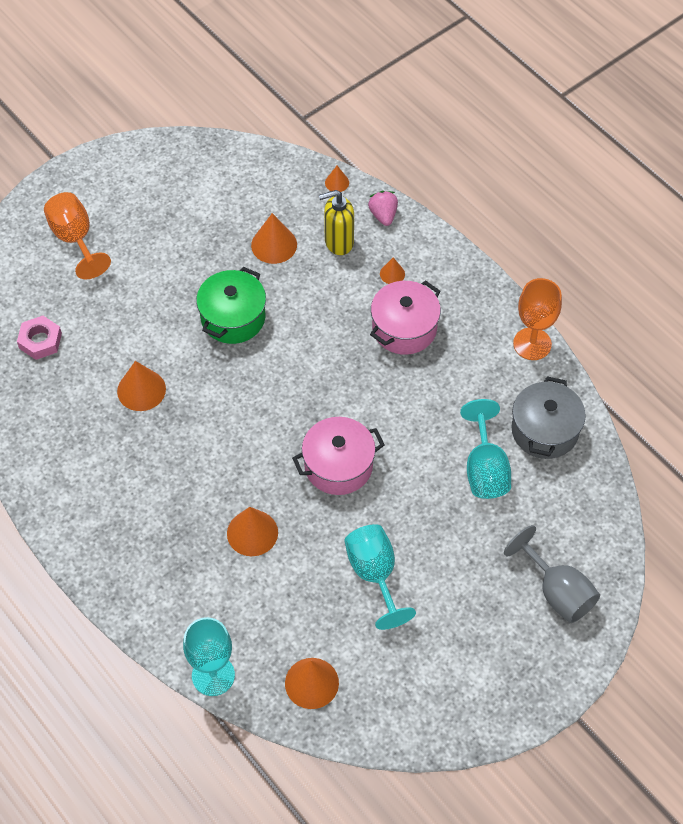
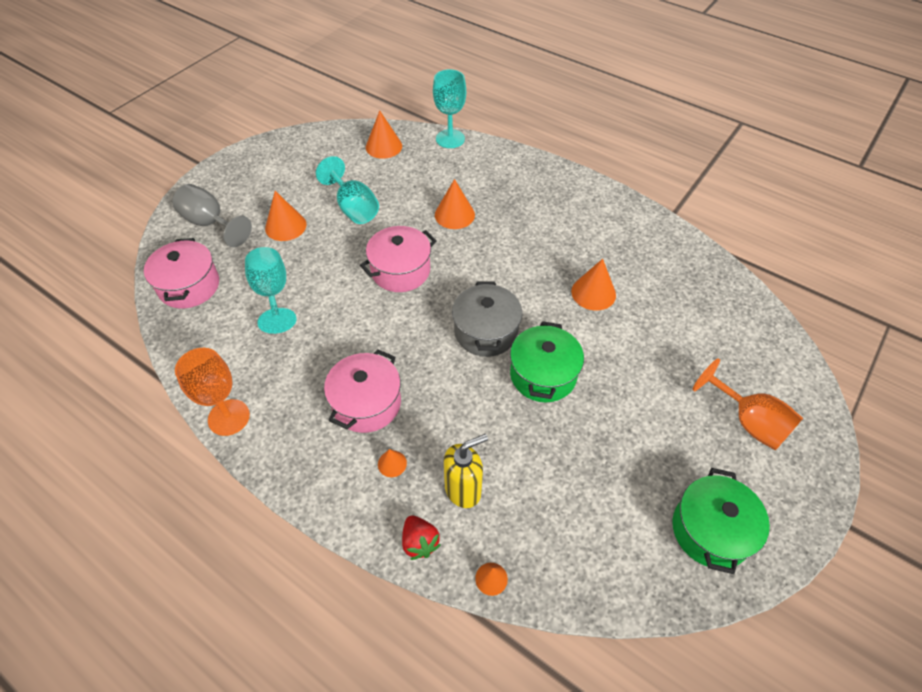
camera: 165 degrees right, 5 degrees down
pink nut [17,316,62,360] -> none
orange cone [251,213,297,264] -> orange cone moved to [265,191,307,241]
pink strawberry [368,191,398,226] -> red strawberry [402,515,441,560]
grey pot [511,376,586,459] -> grey pot moved to [452,281,522,357]
none -> pink pot [144,238,219,308]
none -> green pot [672,468,770,574]

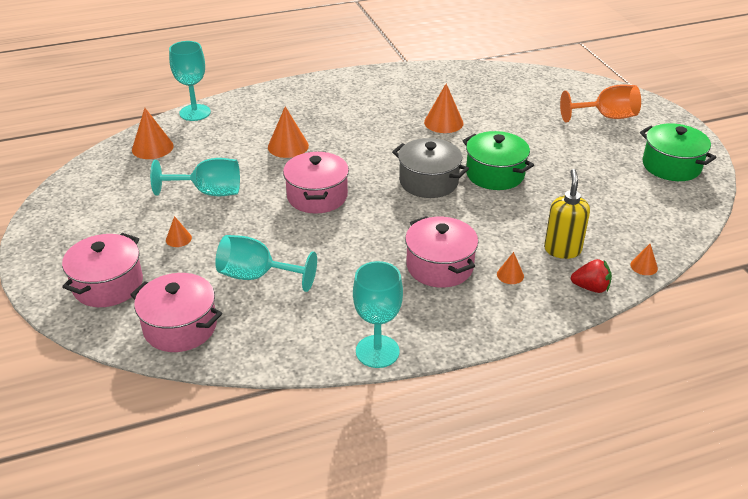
camera: 55 degrees left, 15 degrees down
grey goblet [172,184,252,247] -> pink pot [62,233,143,307]
orange goblet [175,348,250,436] -> turquoise goblet [353,261,403,368]
orange cone [265,191,307,241] -> orange cone [166,216,192,247], size x0.54

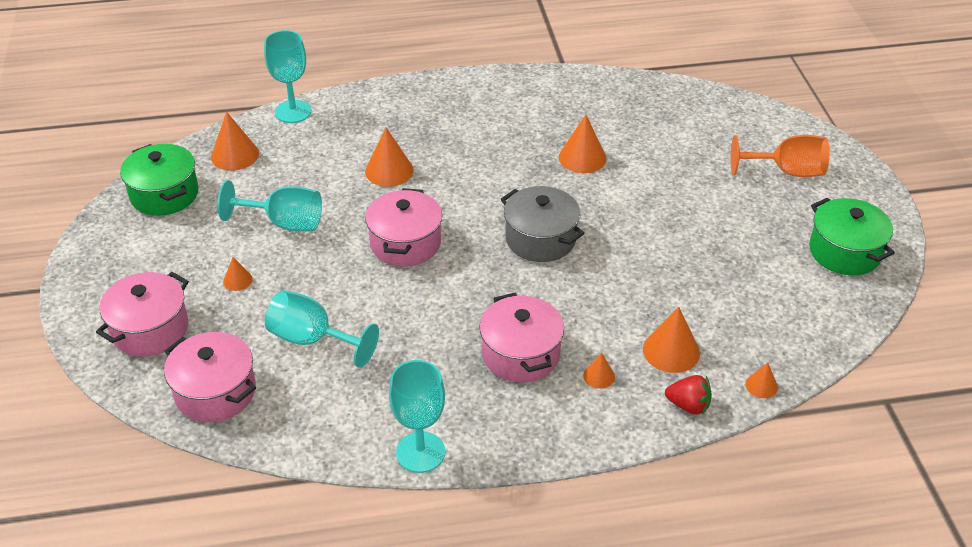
camera: 10 degrees right, 5 degrees up
green pot [463,131,534,190] -> green pot moved to [120,144,199,216]
yellow soap dispenser [544,169,590,259] -> orange cone [643,307,700,373]

